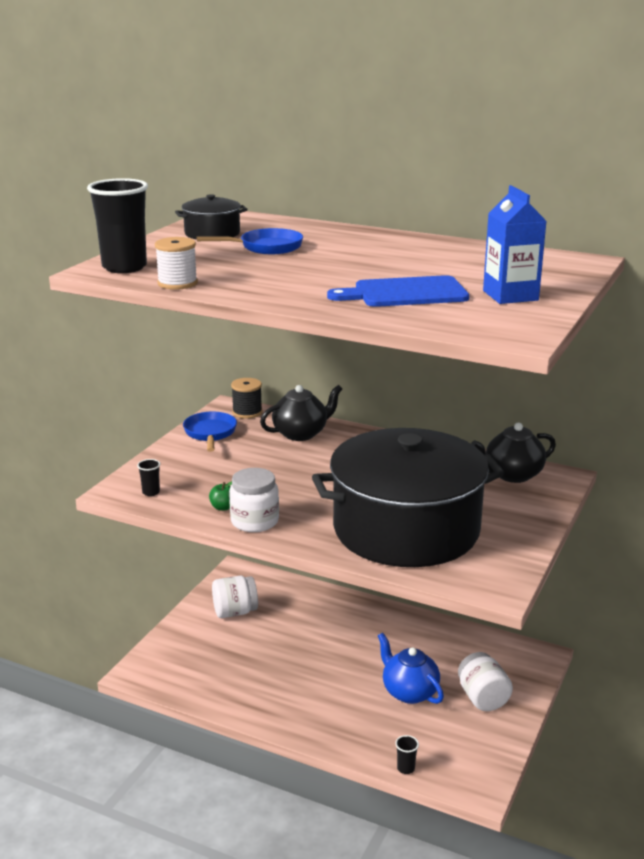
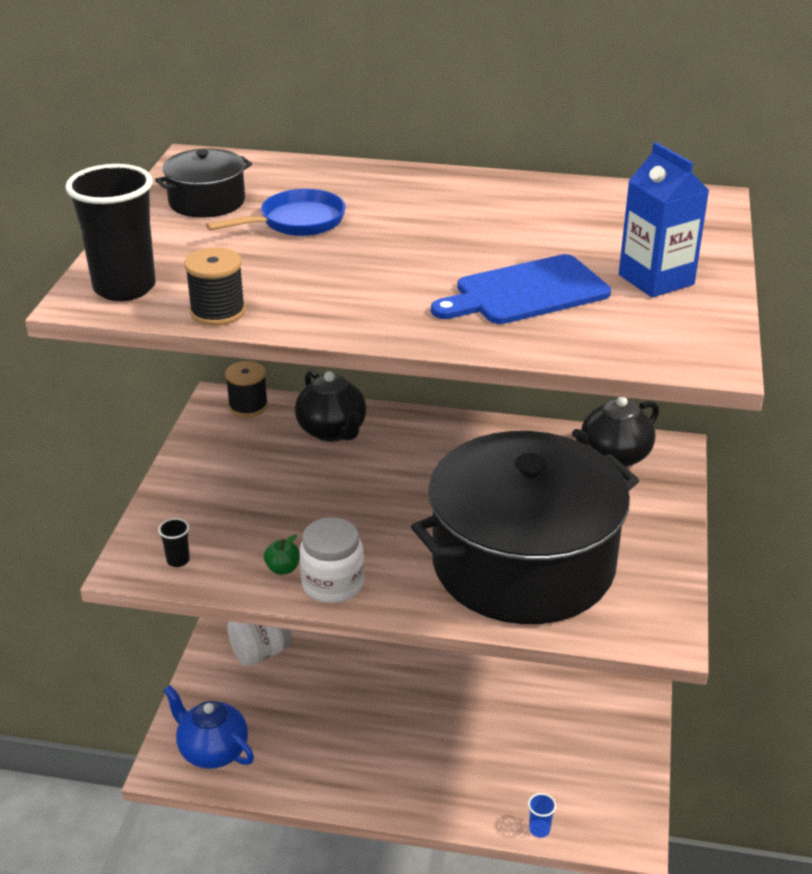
camera: 15 degrees left, 10 degrees up
white spool [155,237,198,290] -> black spool [184,247,246,326]
blue pan [183,412,237,452] -> none
black teapot [260,385,342,441] -> black teapot turned 105 degrees clockwise [295,370,367,442]
blue teapot [378,633,444,704] -> blue teapot moved to [163,685,254,769]
black cup [395,735,419,774] -> blue cup [528,793,556,837]
white jar [458,652,513,711] -> none

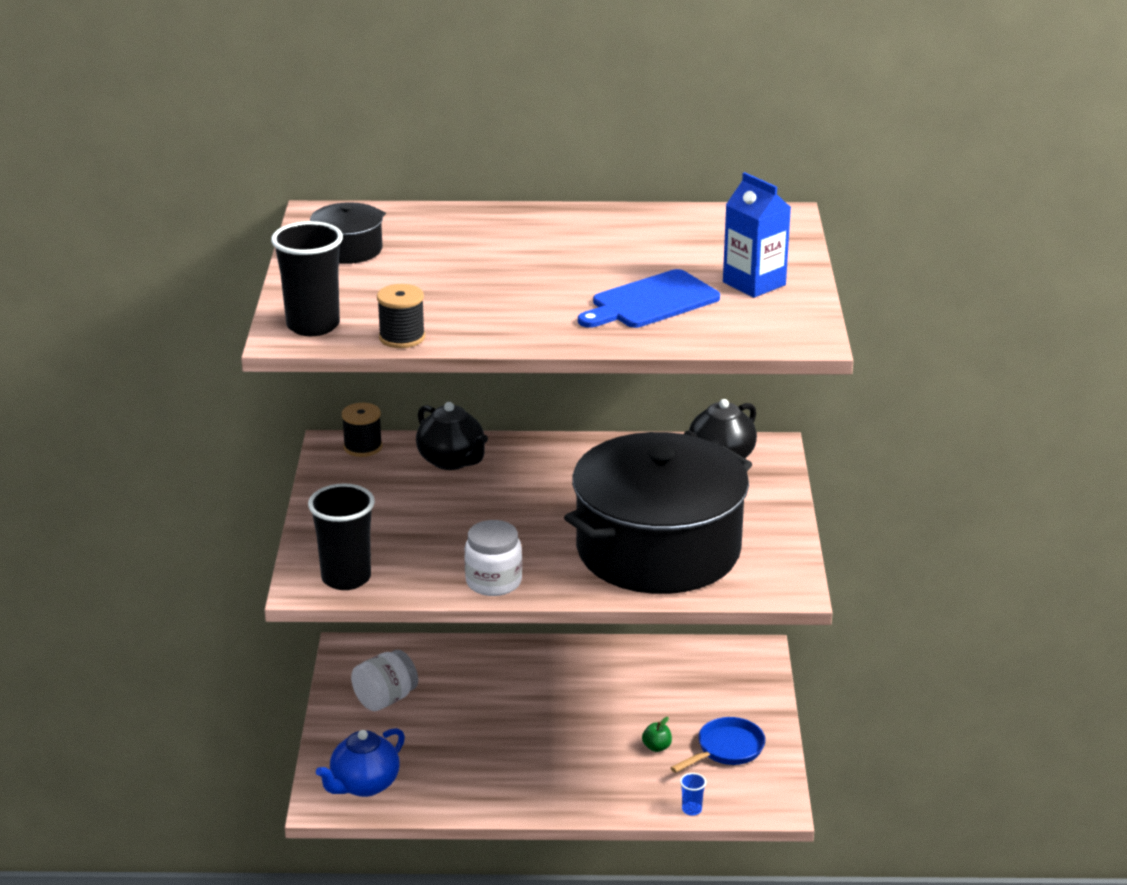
camera: 10 degrees left, 5 degrees down
black cup [158,518,190,567] -> black cup [308,483,375,590], size x2.33
blue teapot [163,685,254,769] -> blue teapot turned 75 degrees counterclockwise [316,728,405,797]
blue pan [206,189,346,236] -> blue pan moved to [671,717,765,773]
green apple [264,534,300,575] -> green apple moved to [642,717,672,752]

